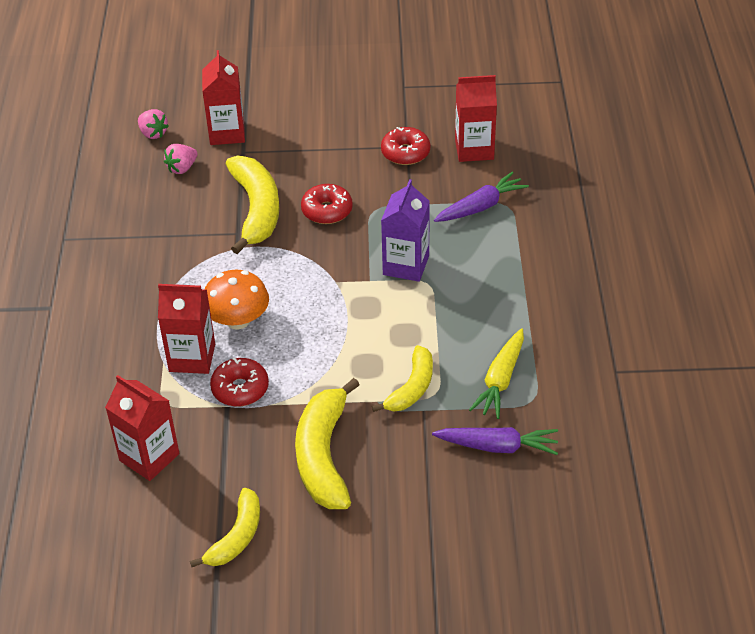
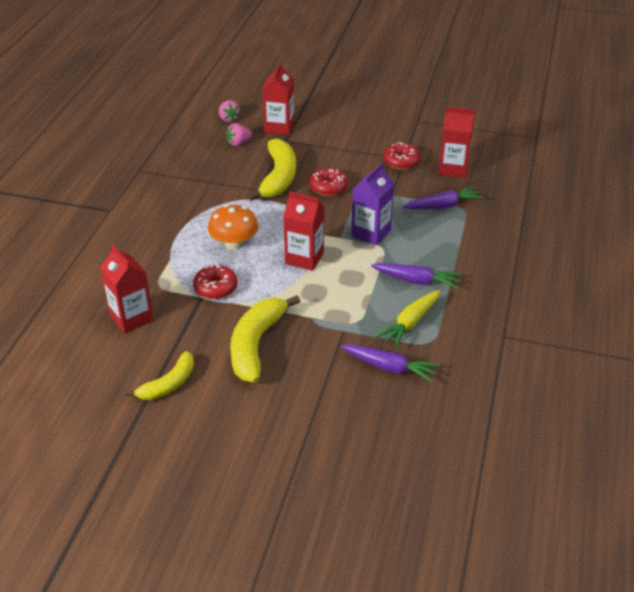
camera: 15 degrees right, 5 degrees down
red carton [158,284,215,374] -> red carton moved to [283,191,324,271]
yellow banana [372,345,433,412] -> none
none -> purple carrot [371,263,462,289]

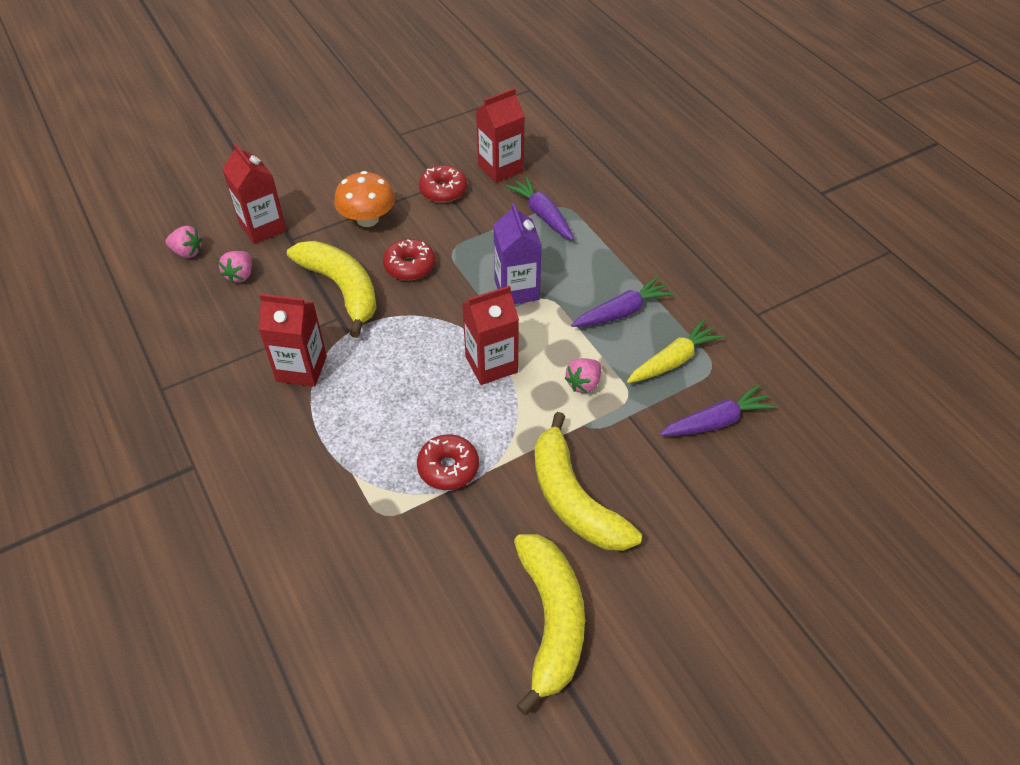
camera: 45 degrees left, 10 degrees up
red carton [100,245,154,333] -> red carton moved to [258,294,327,387]
yellow banana [125,351,194,400] -> yellow banana [514,534,585,715], size x1.61
orange mushroom [208,204,258,250] -> orange mushroom moved to [334,171,395,227]
yellow carrot [376,290,440,348] -> yellow carrot turned 120 degrees counterclockwise [627,319,725,383]
purple carrot [403,186,484,209] -> purple carrot turned 60 degrees counterclockwise [505,177,574,240]
none -> pink strawberry [565,358,601,393]

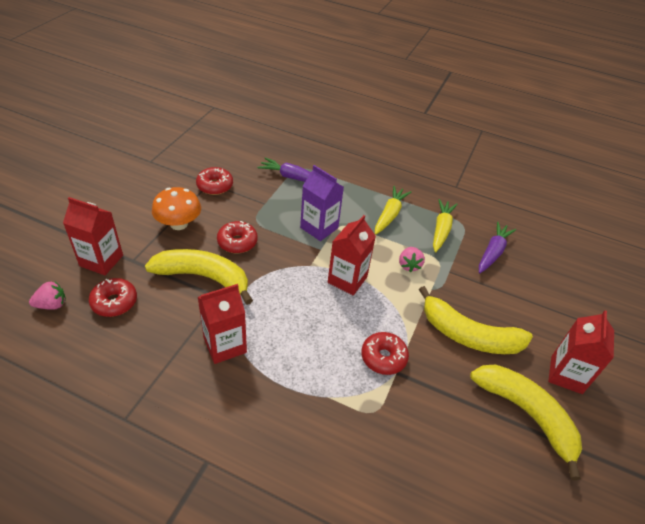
camera: 40 degrees left, 5 degrees down
pink strawberry [218,251,252,283] -> red donut [89,278,137,317]
red carton [476,88,525,183] -> red carton moved to [548,310,614,394]
purple carrot [571,276,674,327] -> yellow carrot [375,186,411,235]

